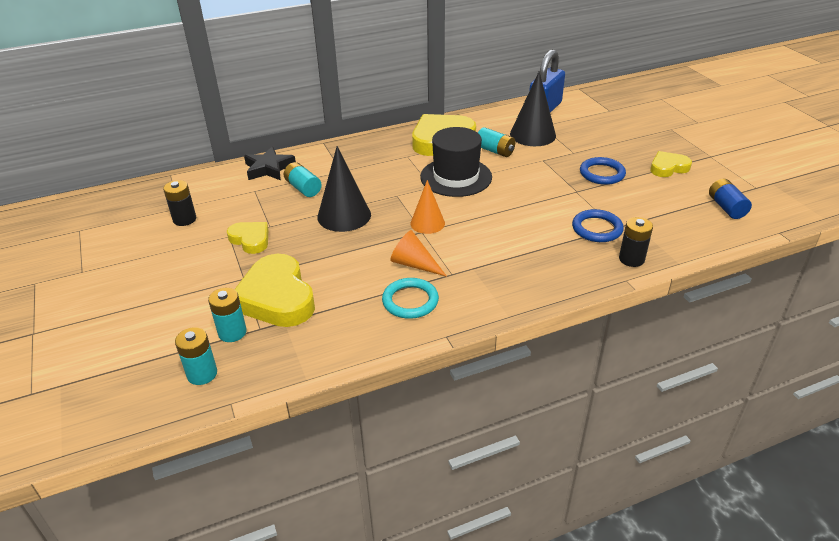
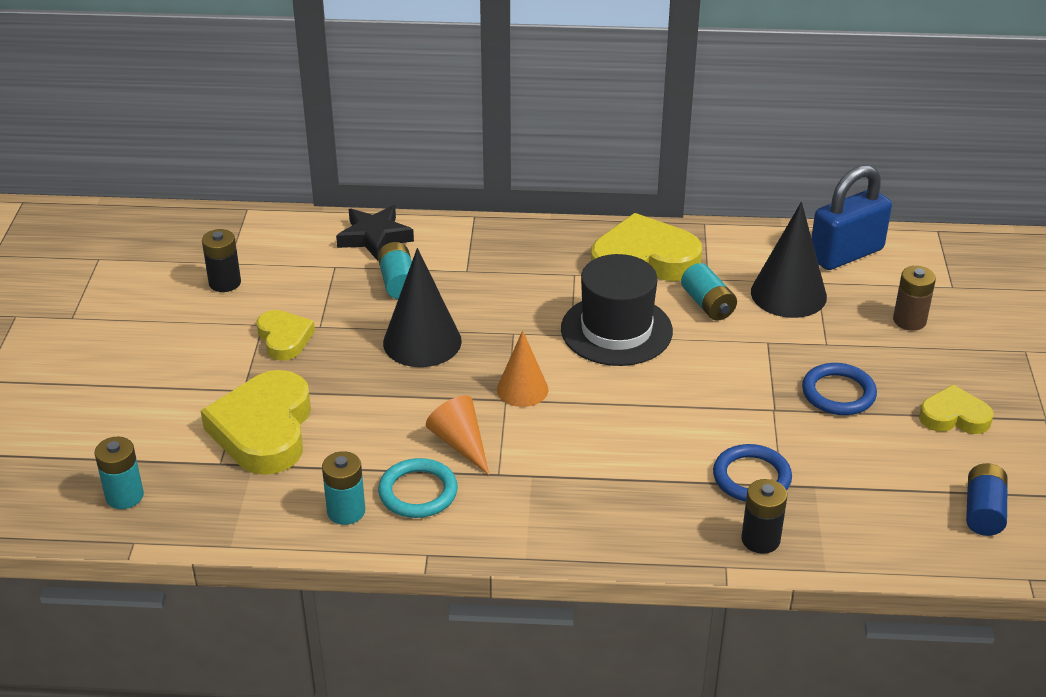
camera: 25 degrees right, 0 degrees up
turquoise battery [208,288,247,342] -> turquoise battery moved to [322,451,365,525]
none -> brown battery [893,266,936,331]

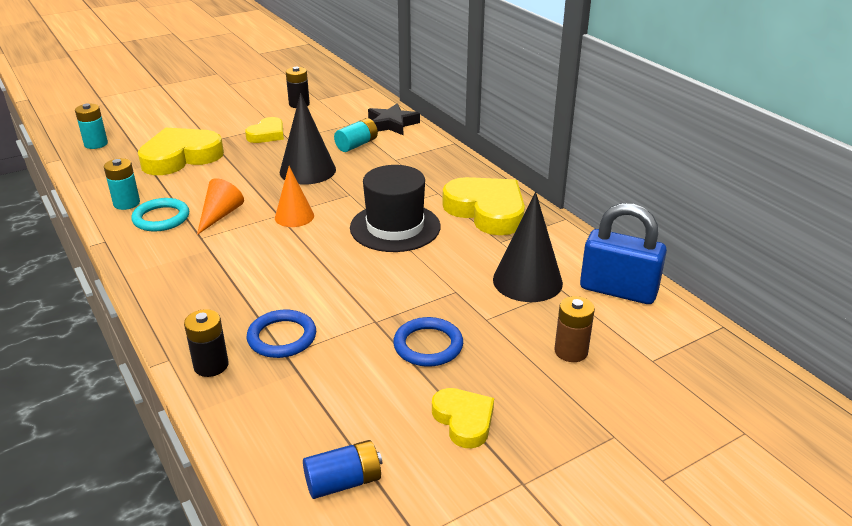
camera: 55 degrees right, 5 degrees down
turquoise battery [681,263,737,321] -> none

